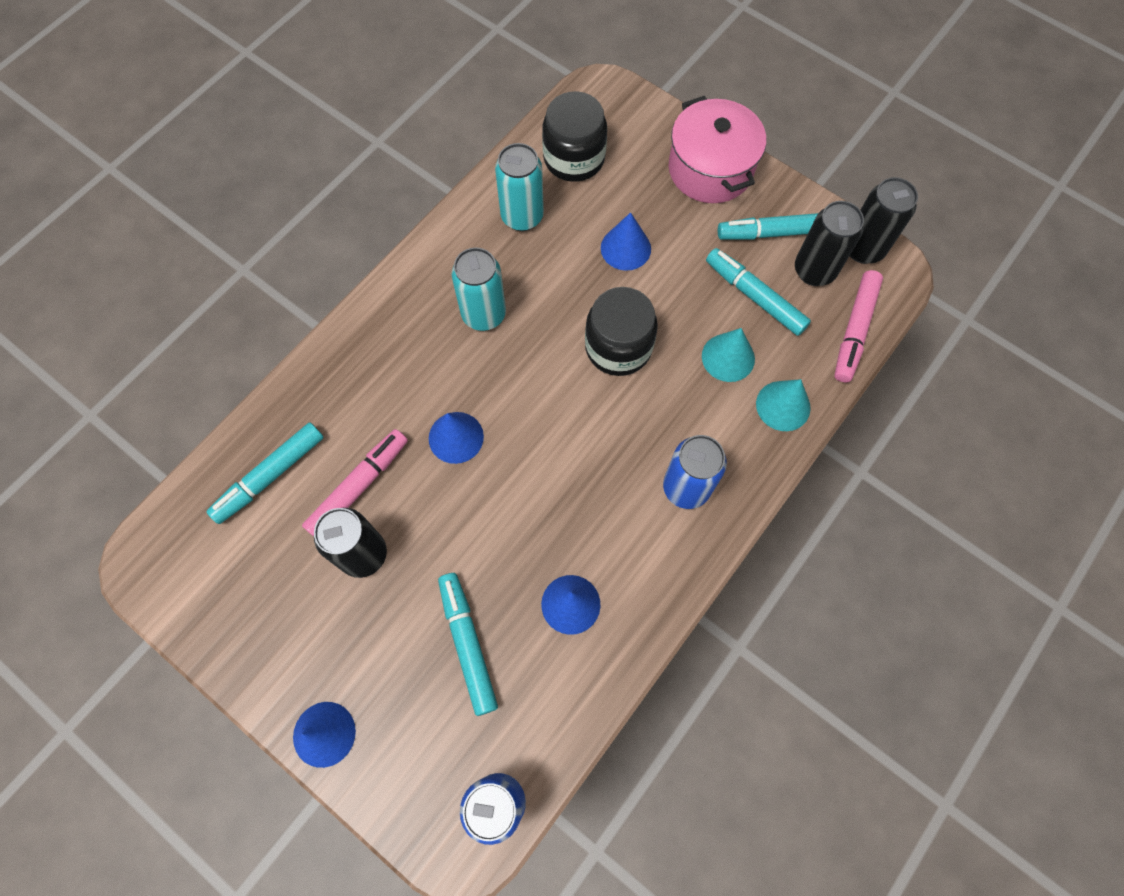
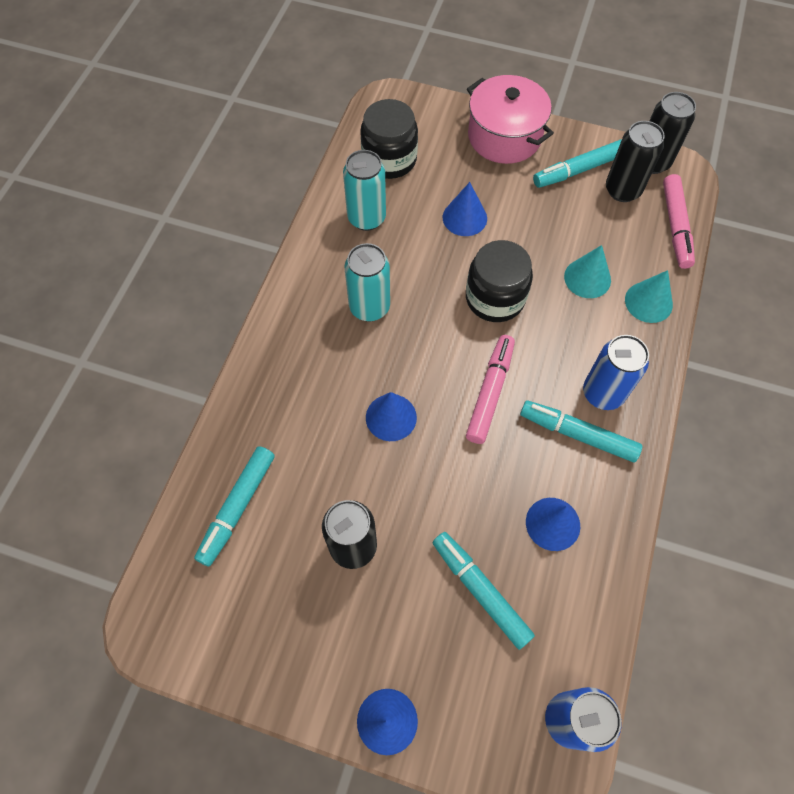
camera: 20 degrees left, 5 degrees down
pink marker [302,429,408,537] -> pink marker moved to [466,335,515,444]
turquoise marker [706,248,811,336] -> turquoise marker moved to [520,400,642,462]

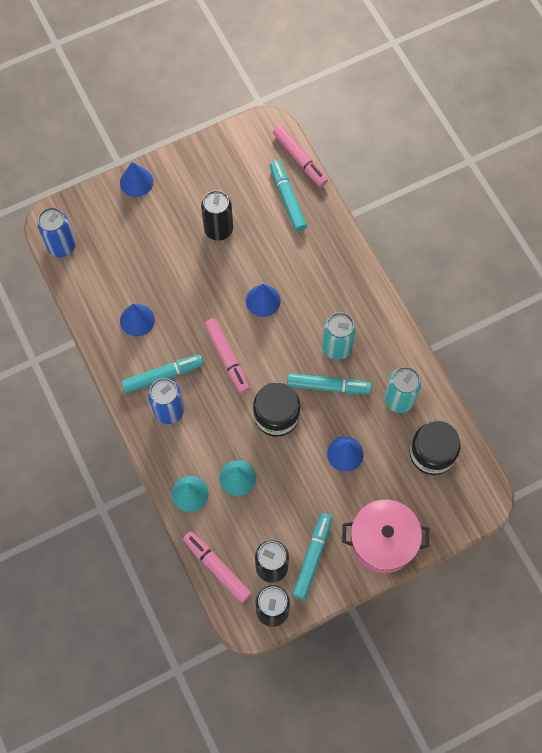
camera: 135 degrees right, 5 degrees up
turquoise marker [432,532,535,650] -> turquoise marker moved to [287,373,371,394]
none -> pink marker [273,125,328,187]

